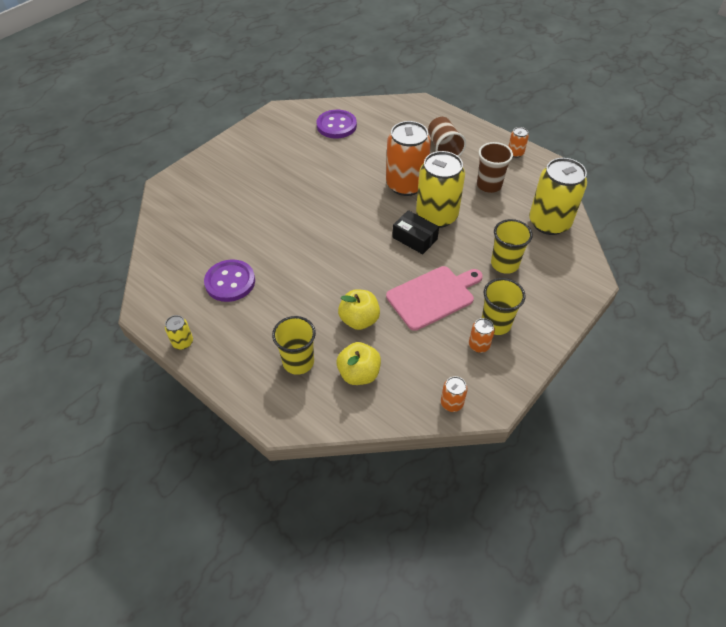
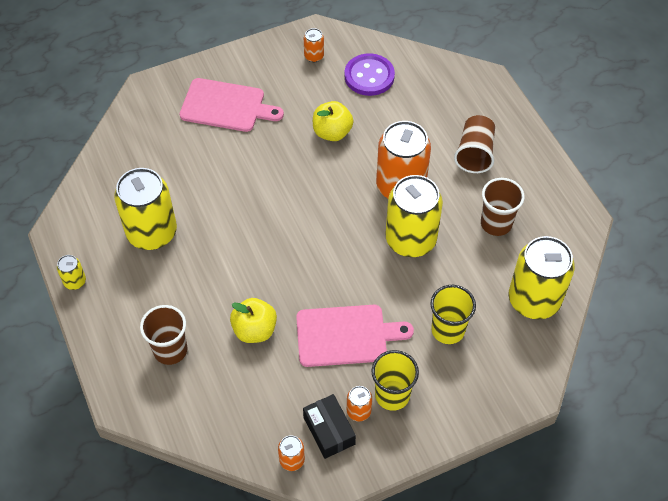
camera: 25 degrees right, 5 degrees up
purple button [204,259,255,302] -> yellow can [114,168,177,250]
yellow cup [272,316,316,375] -> brown cup [140,305,187,365]
yellow apple [337,342,381,385] -> yellow apple moved to [313,101,353,141]
black box [392,210,439,254] -> black box moved to [303,394,356,459]
orange can [508,127,529,158] -> orange can moved to [304,28,324,62]
none -> pink cutting board [180,78,284,132]

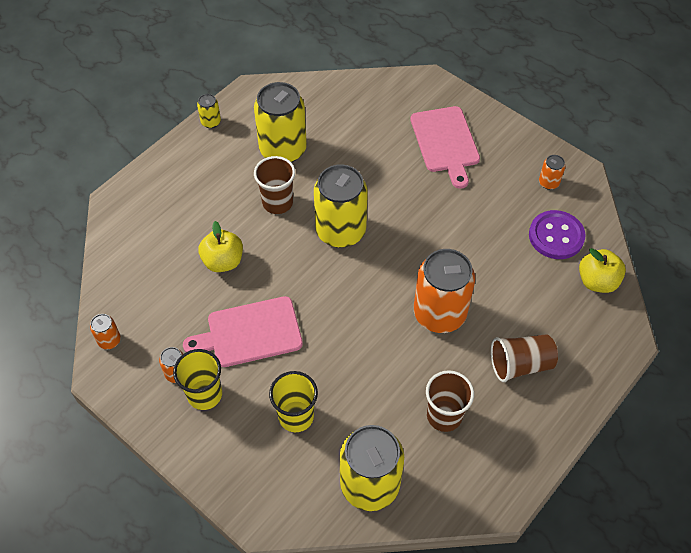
camera: 65 degrees right, 0 degrees up
brown cup [140,305,187,365] -> brown cup moved to [254,156,295,214]
pink cutting board [296,305,414,367] -> pink cutting board turned 105 degrees clockwise [183,296,303,367]
black box [303,394,356,459] -> none
yellow apple [313,101,353,141] -> yellow apple moved to [579,248,626,293]
yellow can [385,175,443,257] -> yellow can moved to [314,164,368,248]

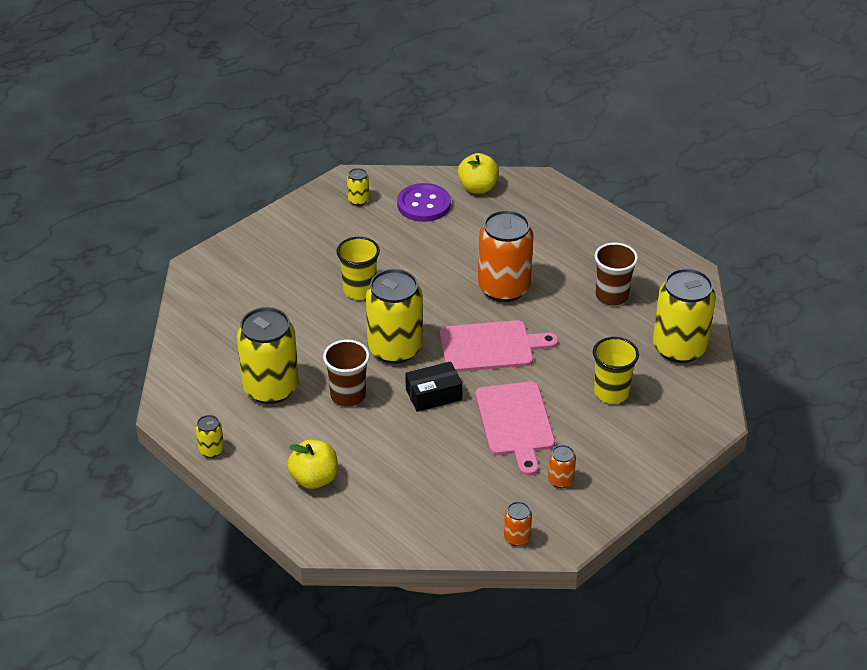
camera: 85 degrees left, 15 degrees down
yellow cup [173,349,222,410] -> yellow cup moved to [336,237,380,300]
yellow apple [198,221,243,272] -> yellow apple moved to [287,440,338,489]
pink cutting board [411,106,480,189] -> pink cutting board moved to [440,320,558,372]
brown cup [491,334,558,382] -> none
orange can [539,155,565,190] -> yellow can [347,168,369,206]
none -> black box [406,361,463,412]

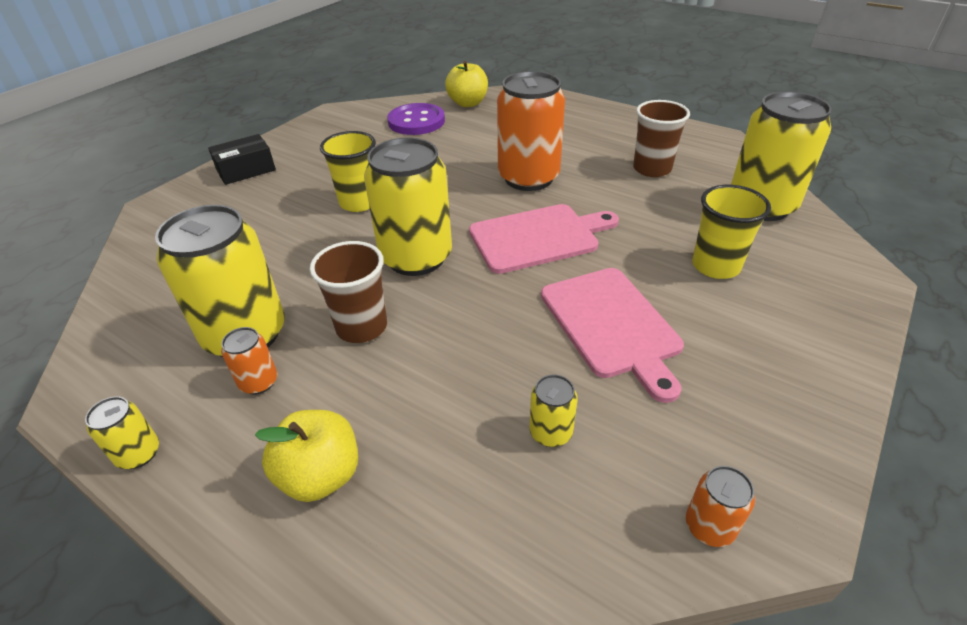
camera: 10 degrees left, 0 degrees up
yellow can [347,168,369,206] -> yellow can moved to [530,374,578,447]
black box [406,361,463,412] -> black box moved to [208,134,276,185]
orange can [548,445,576,488] -> orange can moved to [221,327,277,394]

